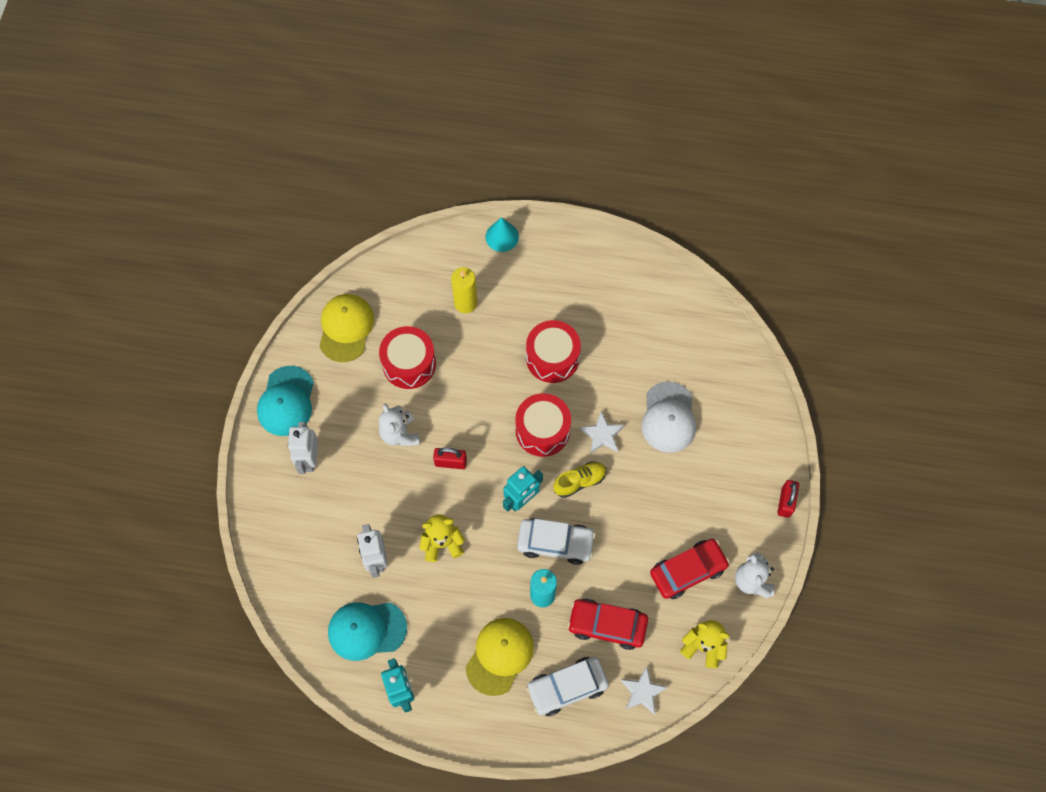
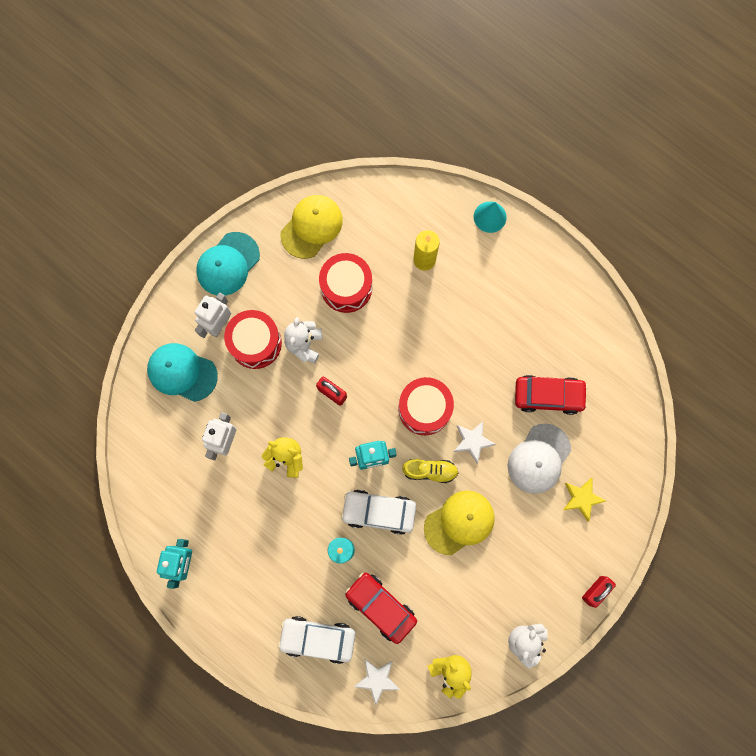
camera: 30 degrees right, 10 degrees up
turquoise cap [328,602,407,661] -> turquoise cap moved to [147,343,218,402]
yellow cap [466,618,534,696] -> yellow cap moved to [424,490,495,555]
white car [517,518,596,565] -> white car turned 150 degrees clockwise [341,490,416,535]
red drum [526,320,581,383] -> red drum moved to [224,310,282,369]
red car [650,539,730,599] -> red car moved to [515,375,588,415]
none -> yellow star [563,478,606,522]

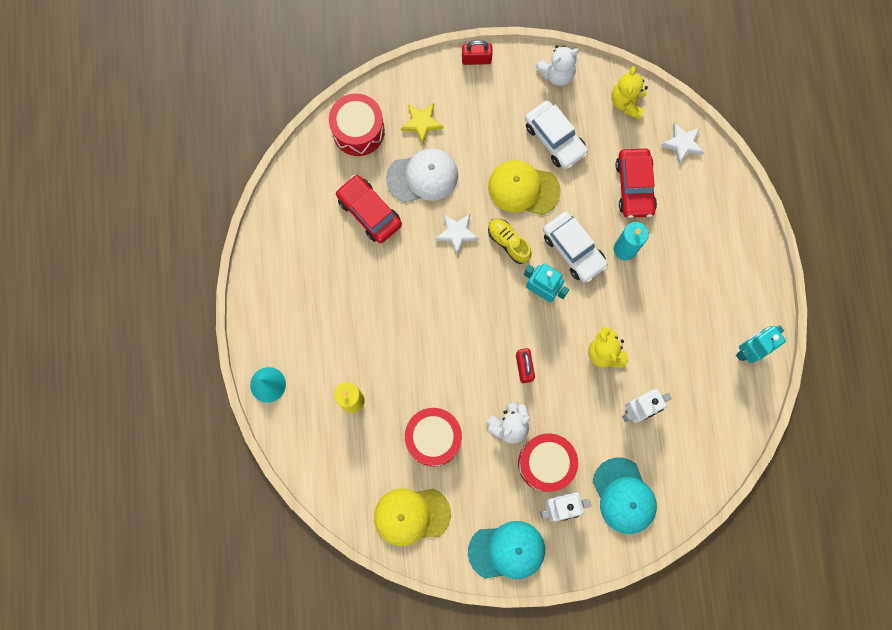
camera: 135 degrees left, 0 degrees up
white car [278,616,355,664] -> white car moved to [525,101,588,169]
red drum [398,377,454,435] -> red drum moved to [329,93,385,156]

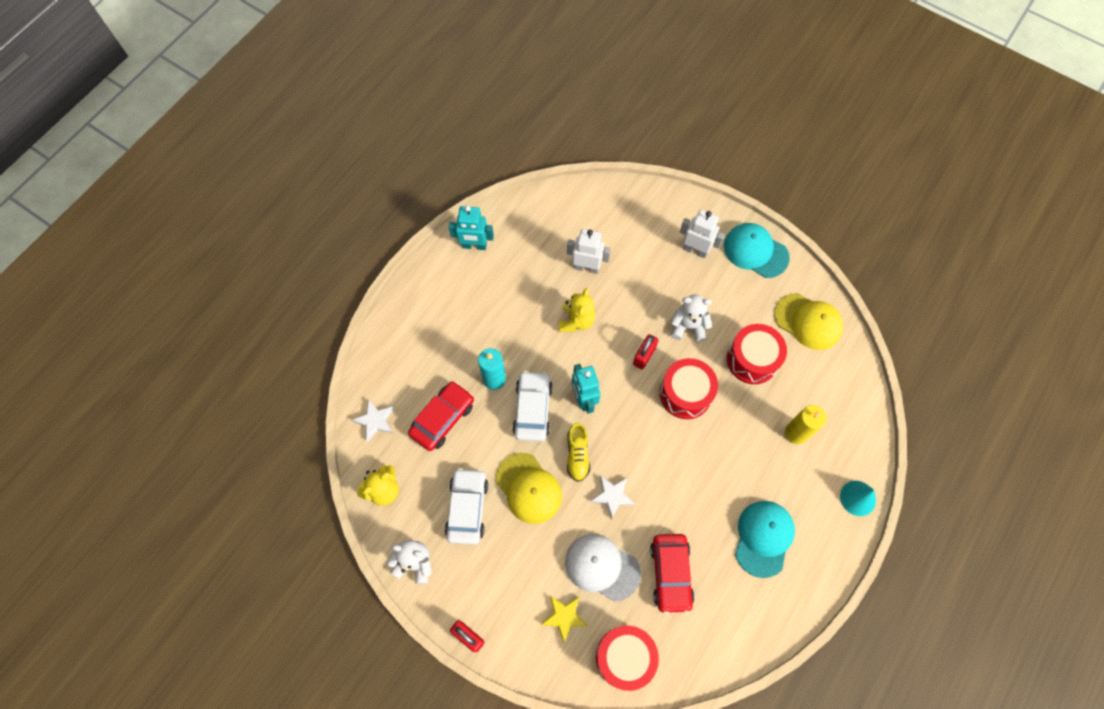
camera: 140 degrees left, 10 degrees down
red drum [518,433,578,492] -> red drum moved to [660,358,718,419]
turquoise cap [593,457,657,534] -> turquoise cap moved to [735,501,795,578]

